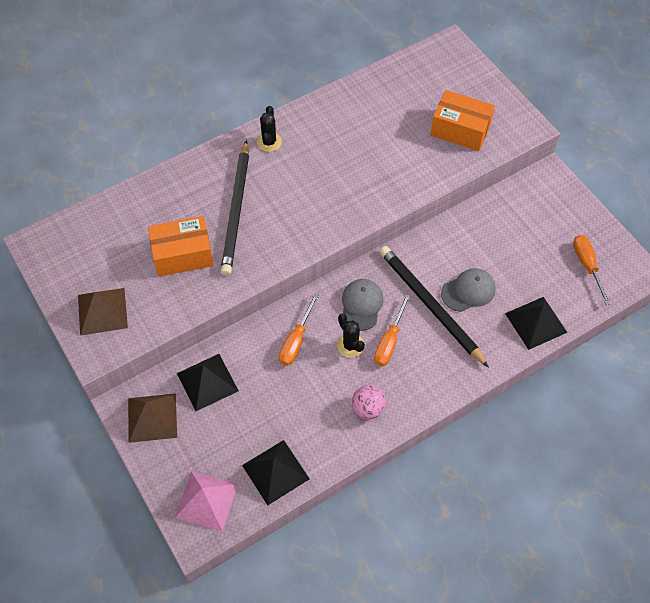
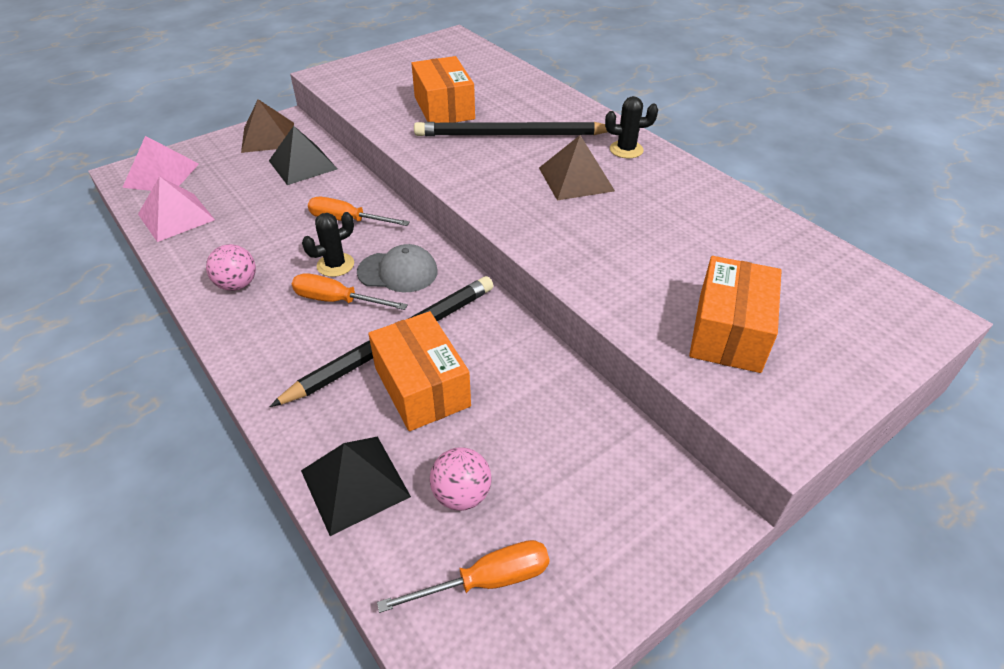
camera: 85 degrees right, 15 degrees down
brown pyramid [78,288,128,336] -> brown pyramid moved to [539,135,615,200]
black pyramid [242,440,309,505] -> pink pyramid [138,176,215,242]
grey cap [441,268,496,312] -> orange box [368,311,471,431]
none -> pink ball [430,447,492,511]

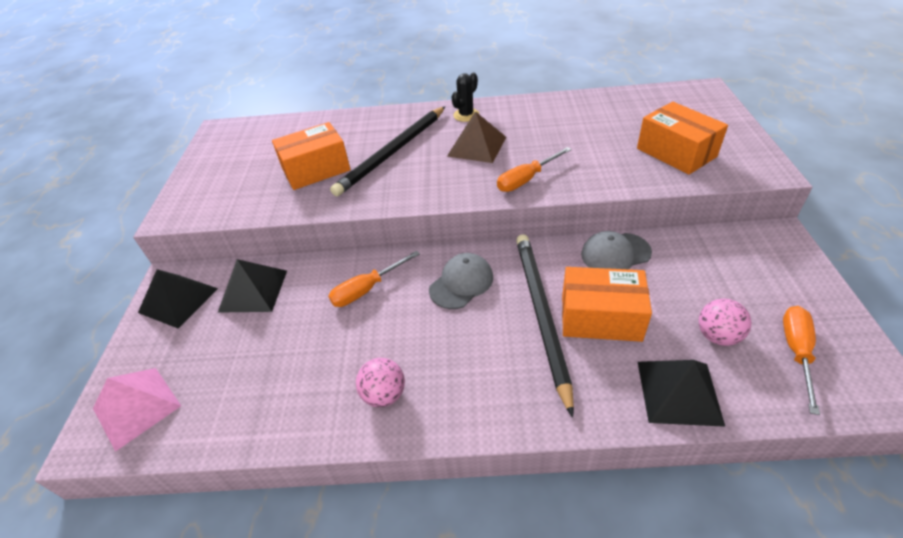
camera: 50 degrees left, 0 degrees up
pink pyramid [138,176,215,242] -> none
brown pyramid [241,99,294,153] -> black pyramid [138,269,218,329]
orange screwdriver [292,273,408,310] -> orange screwdriver moved to [497,147,572,192]
black cactus [302,212,354,277] -> none
orange box [411,56,475,123] -> orange box turned 45 degrees counterclockwise [272,122,351,190]
none -> grey cap [581,231,652,269]

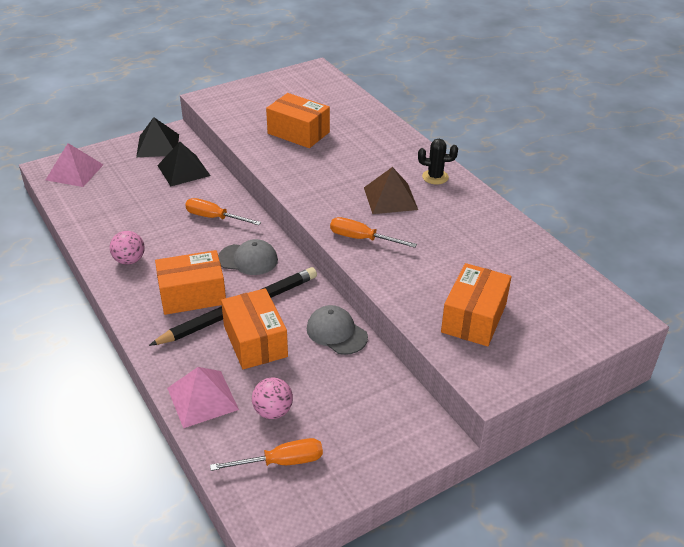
camera: 55 degrees right, 5 degrees down
black pencil [330,106,446,196] -> none
black pyramid [638,360,725,427] -> pink pyramid [167,367,239,428]
none -> orange box [155,250,226,315]

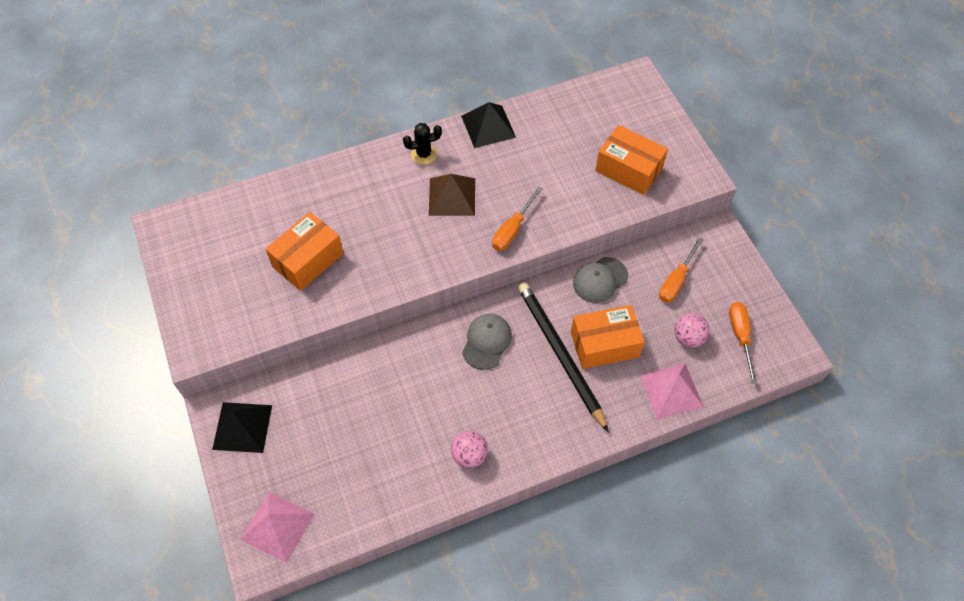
camera: 80 degrees left, 20 degrees up
orange box [155,250,226,315] -> none
black pyramid [157,142,210,186] -> black pyramid moved to [461,102,516,148]
orange screwdriver [185,198,261,225] -> orange screwdriver moved to [659,237,703,303]
black cactus [418,139,458,184] -> black cactus turned 60 degrees clockwise [403,123,442,165]

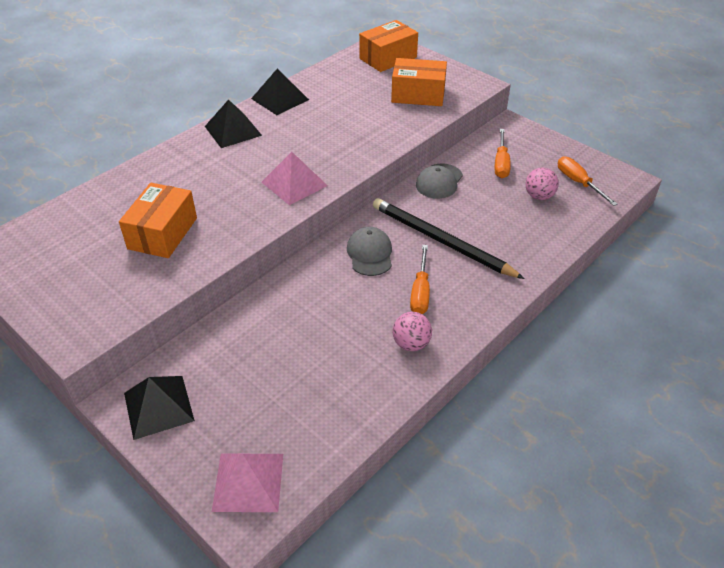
camera: 25 degrees left, 15 degrees down
black cactus [403,123,442,165] -> black pyramid [205,99,262,148]
brown pyramid [429,174,475,216] -> none
orange screwdriver [492,187,542,251] -> orange screwdriver moved to [410,245,430,314]
orange box [571,305,645,369] -> orange box moved to [359,20,418,72]
pink pyramid [639,364,704,419] -> pink pyramid moved to [261,152,328,205]

